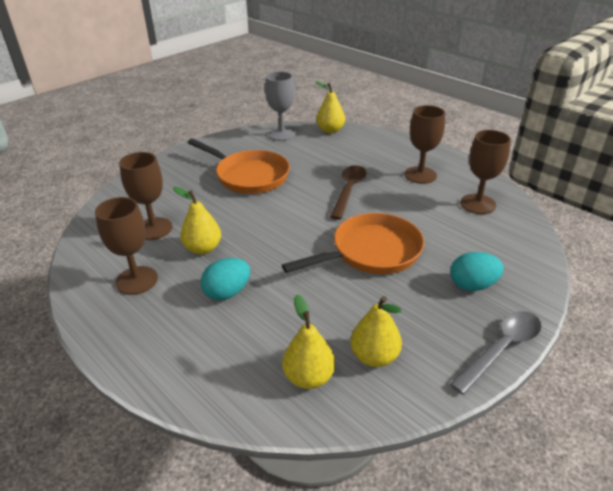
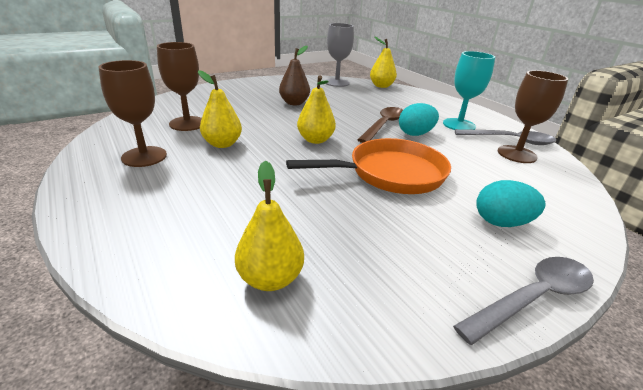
camera: 10 degrees right, 5 degrees down
orange pan [187,139,290,194] -> brown pear [279,46,310,105]
turquoise egg [201,258,250,300] -> turquoise egg moved to [399,103,439,136]
yellow pear [350,296,402,367] -> yellow pear moved to [297,75,336,144]
brown goblet [404,105,445,184] -> turquoise goblet [443,51,495,130]
none -> grey spoon [455,129,556,145]

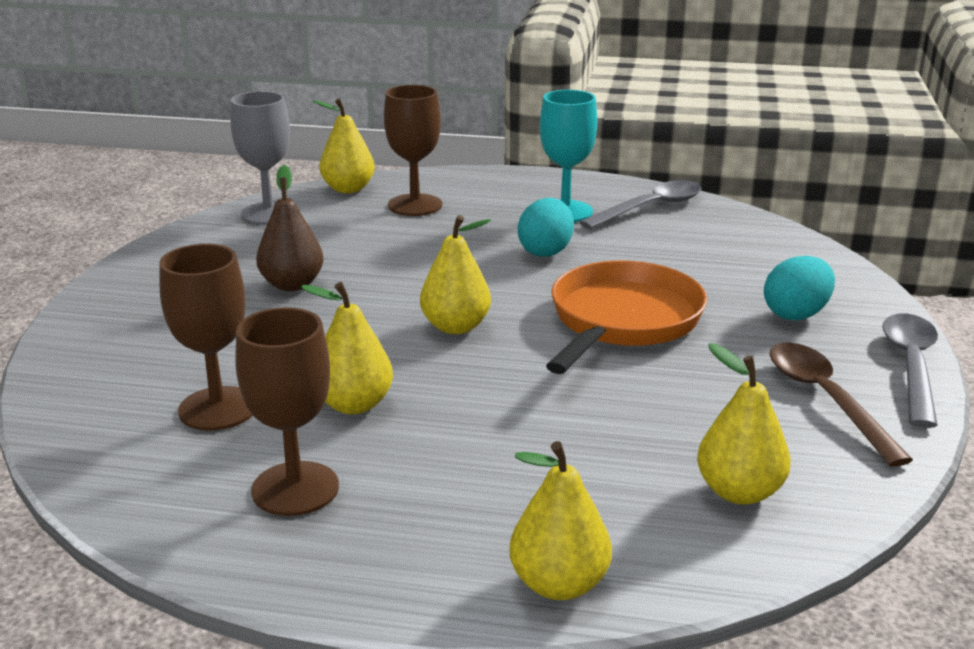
camera: 45 degrees left, 5 degrees down
brown spoon [358,107,403,143] -> brown spoon moved to [770,343,913,467]
brown goblet [498,70,568,163] -> brown goblet moved to [384,85,442,216]
none -> yellow pear [509,441,612,600]

